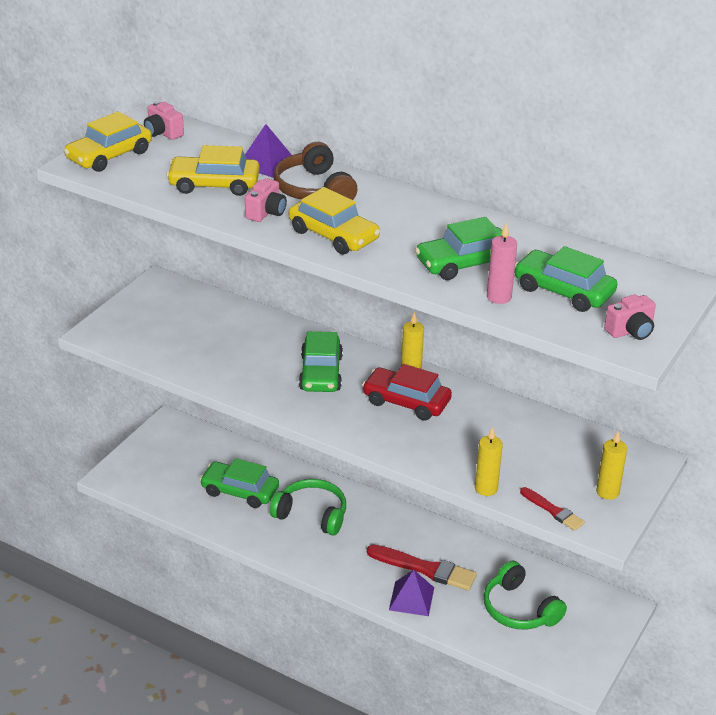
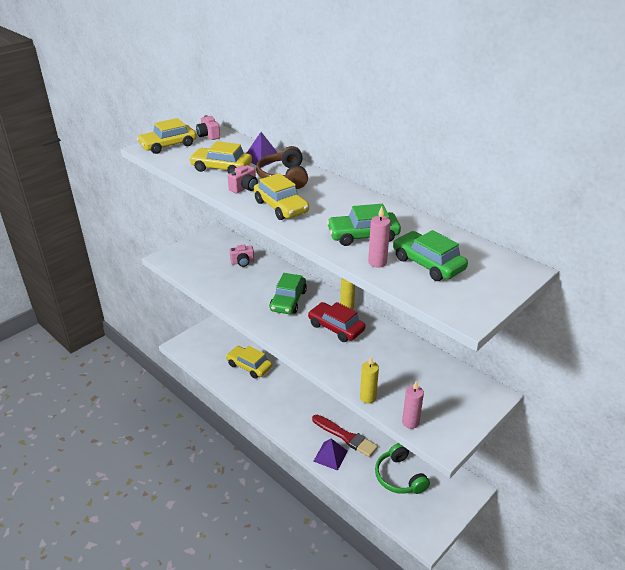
camera: 15 degrees right, 0 degrees up
green car [200,458,279,508] -> yellow car [226,346,272,379]
green headphones [270,479,346,536] -> none
red brush [520,487,585,531] -> pink candle [402,381,424,429]
yellow candle [596,431,627,500] -> none
pink camera [604,294,656,340] -> pink camera moved to [230,245,254,267]

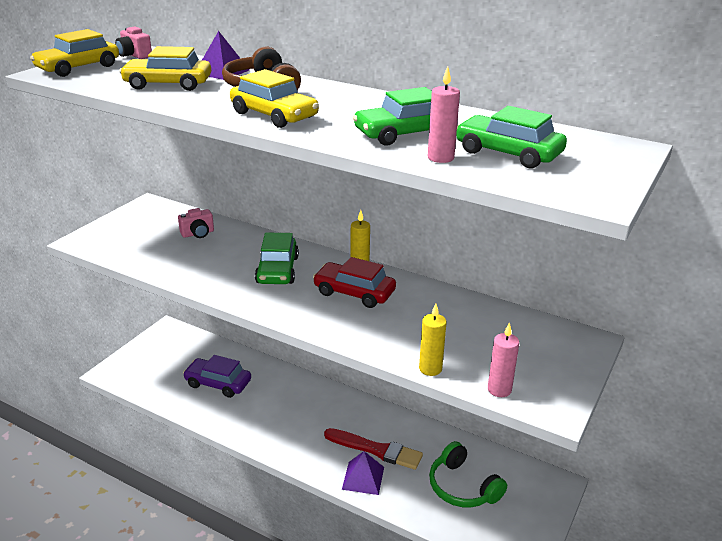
camera: 15 degrees left, 5 degrees down
yellow car [226,346,272,379] -> purple car [183,355,251,398]
pink camera [228,165,258,193] -> none

